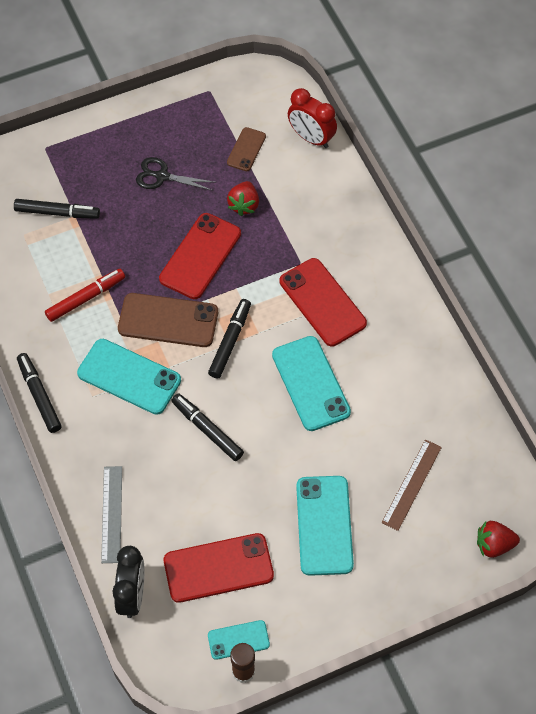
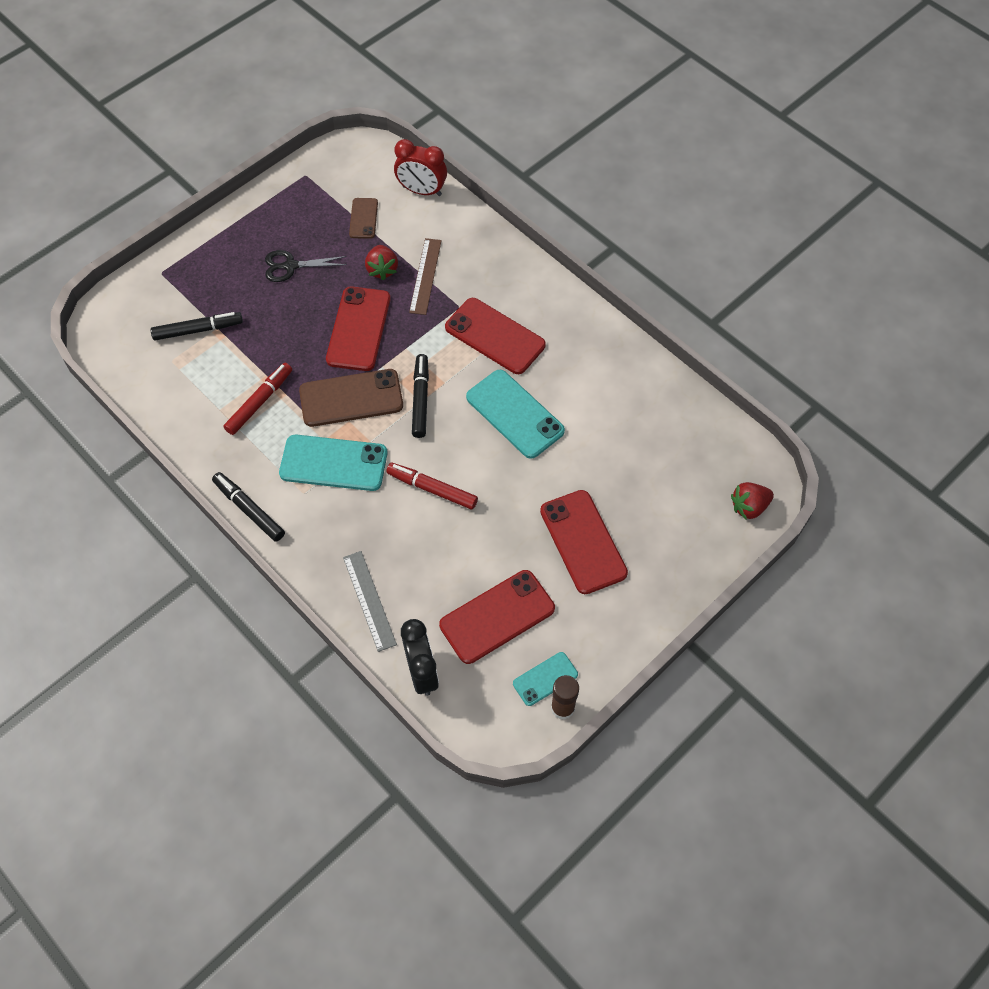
camera: 20 degrees left, 0 degrees up
black marker [172,393,244,461] -> red marker [386,463,478,509]
turquoise phone [296,476,354,576] -> red phone [540,490,628,594]
brown ruler [382,440,442,531] -> brown ruler moved to [409,238,442,315]

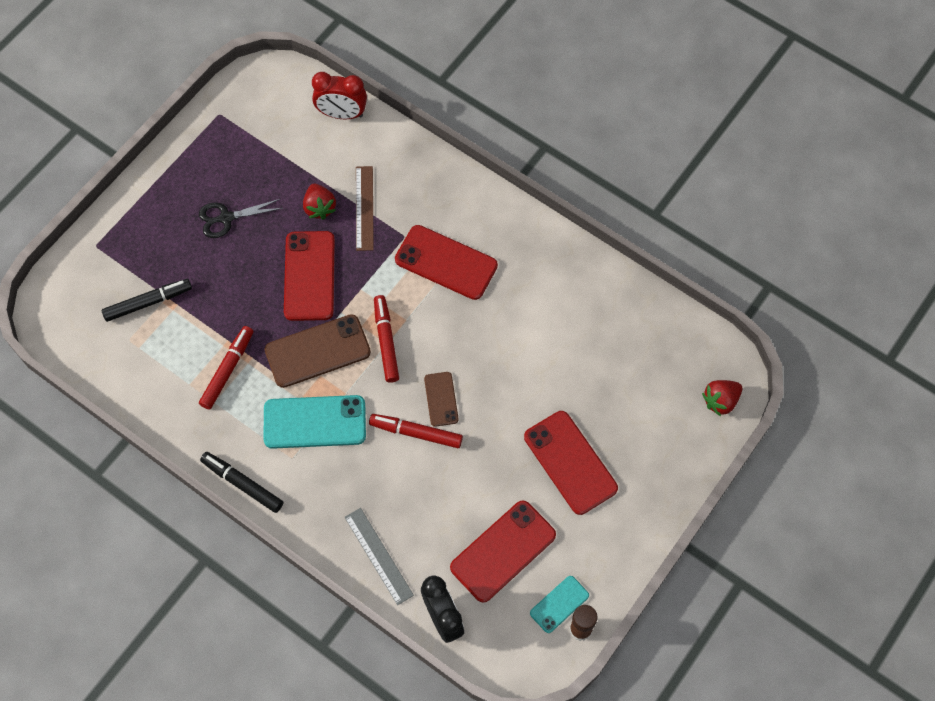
camera: 10 degrees left, 5 degrees up
brown phone [349,198,378,239] -> brown phone moved to [424,372,459,427]
black marker [412,354,429,438] -> red marker [374,295,399,383]
turquoise phone [466,370,565,459] -> none

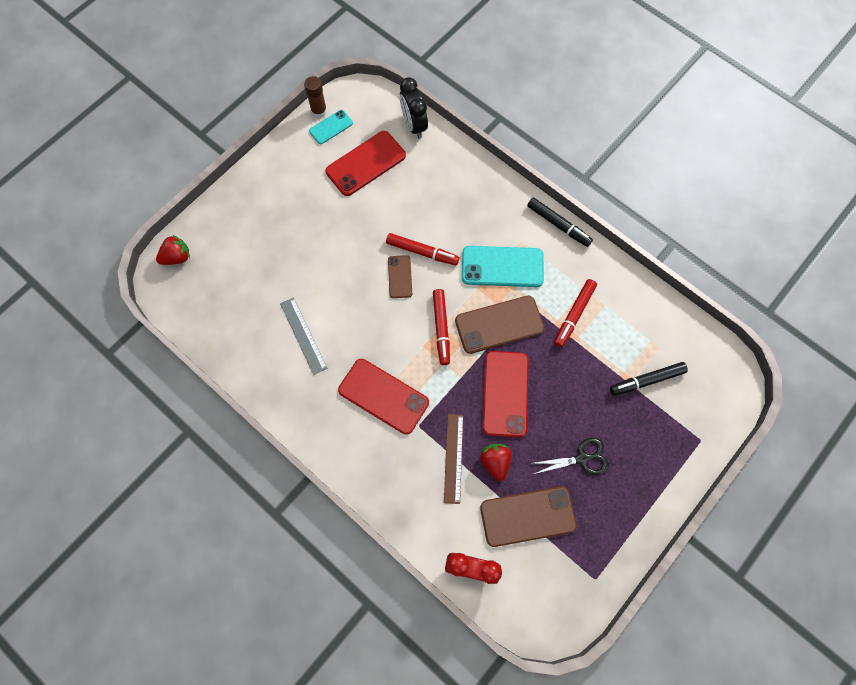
camera: 175 degrees left, 5 degrees up
grey ruler [345,508,414,605] -> grey ruler moved to [280,297,327,375]
red phone [524,411,618,515] -> none
none -> brown phone [480,487,577,547]

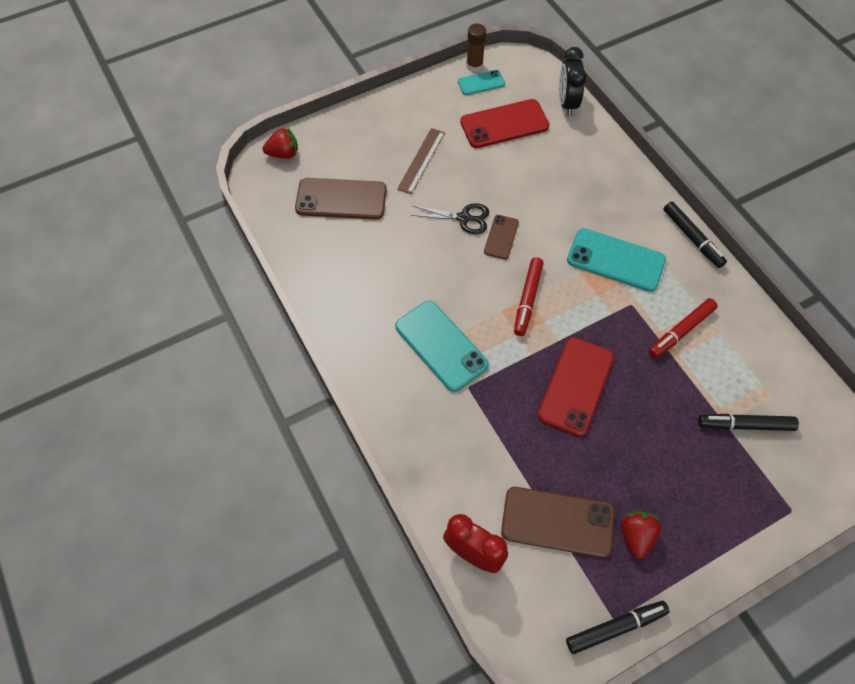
camera: 20 degrees right, 10 degrees down
grey ruler [280,297,327,375] -> none
red phone [338,359,429,435] -> turquoise phone [395,301,489,392]
red marker [386,233,459,266] -> none
brown ruler [444,414,463,504] -> brown ruler moved to [397,128,445,194]
brown phone [455,296,544,354] -> brown phone moved to [295,178,387,220]
red strawberry [480,444,511,481] -> red strawberry moved to [621,511,661,559]
black scissors [534,438,609,475] -> black scissors moved to [411,203,489,234]
none -> black marker [566,601,669,654]

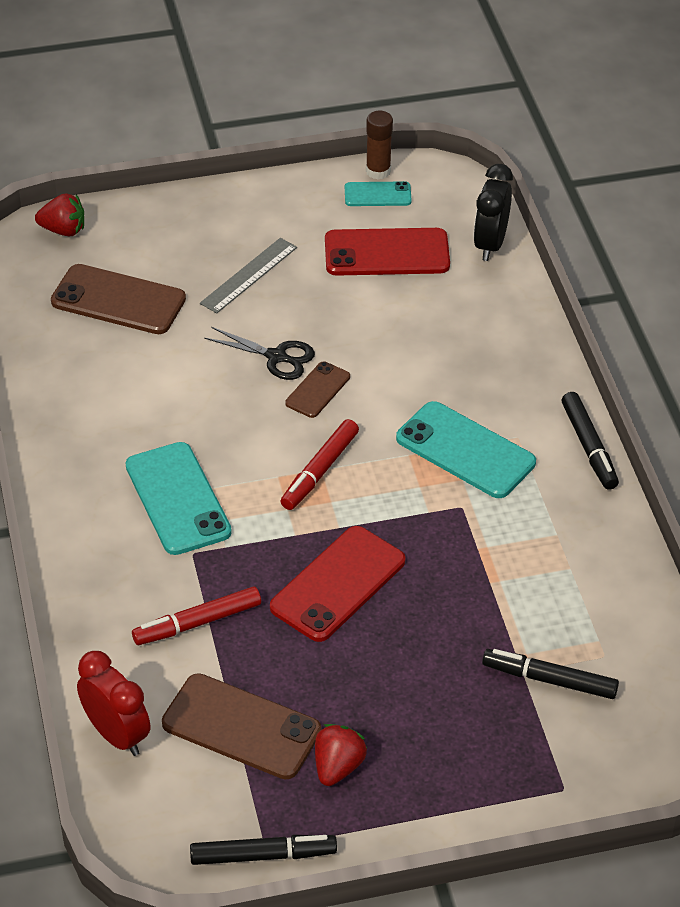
camera: 15 degrees right, 15 degrees down
brown ruler [397,128,445,194] -> grey ruler [200,238,297,313]
red marker [649,298,718,358] -> red marker moved to [132,586,261,645]

